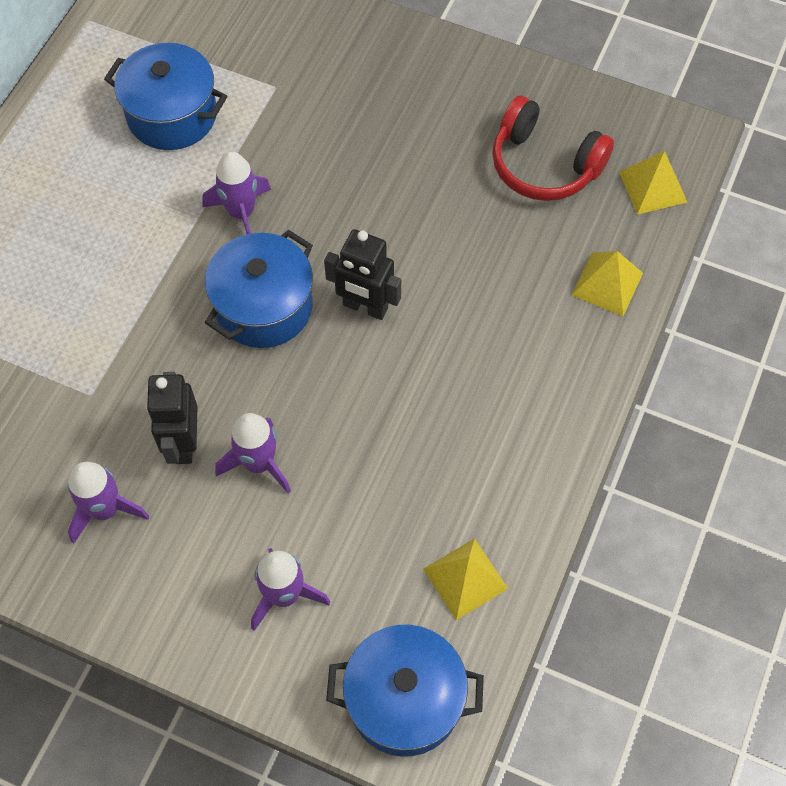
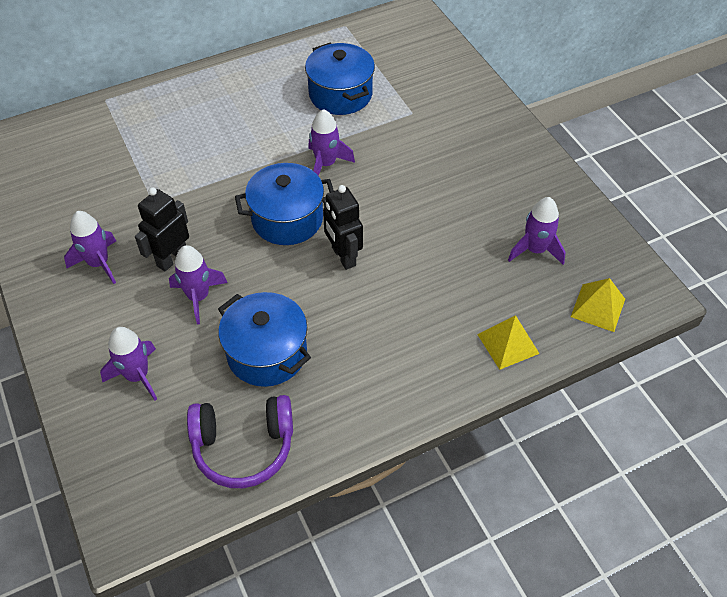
camera: 40 degrees right, 10 degrees down
blue pot [326,625,484,757] -> blue pot moved to [218,292,311,387]
yellow pyramid [423,538,508,620] -> purple headphones [187,395,293,488]
red headphones [492,96,614,201] -> purple rocket [508,197,565,265]

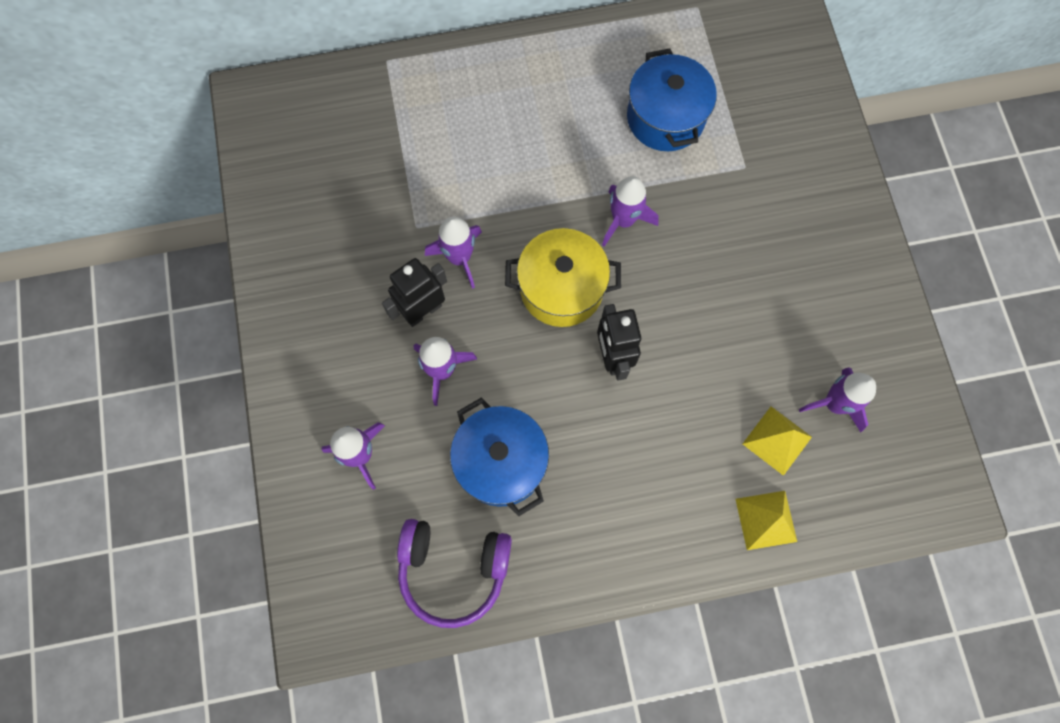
camera: 15 degrees right, 20 degrees up
purple rocket [64,211,116,284] -> purple rocket moved to [425,216,482,289]
blue pot [235,163,334,245] -> yellow pot [505,228,621,327]
yellow pyramid [571,278,625,332] -> yellow pyramid moved to [743,406,812,476]

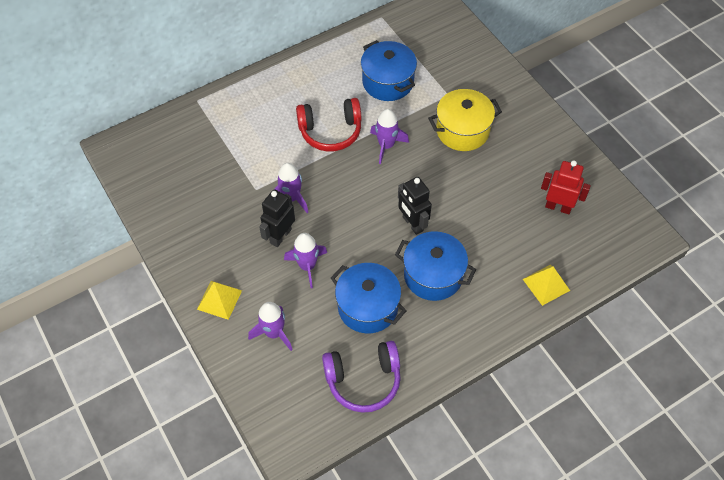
camera: 20 degrees left, 15 degrees down
yellow pot [505,228,621,327] -> yellow pot moved to [428,89,502,151]
yellow pyramid [743,406,812,476] -> yellow pyramid moved to [197,281,242,320]
purple rocket [799,367,876,432] -> red robot [541,160,591,214]
none -> red headphones [296,98,362,152]
none -> blue pot [395,231,476,301]

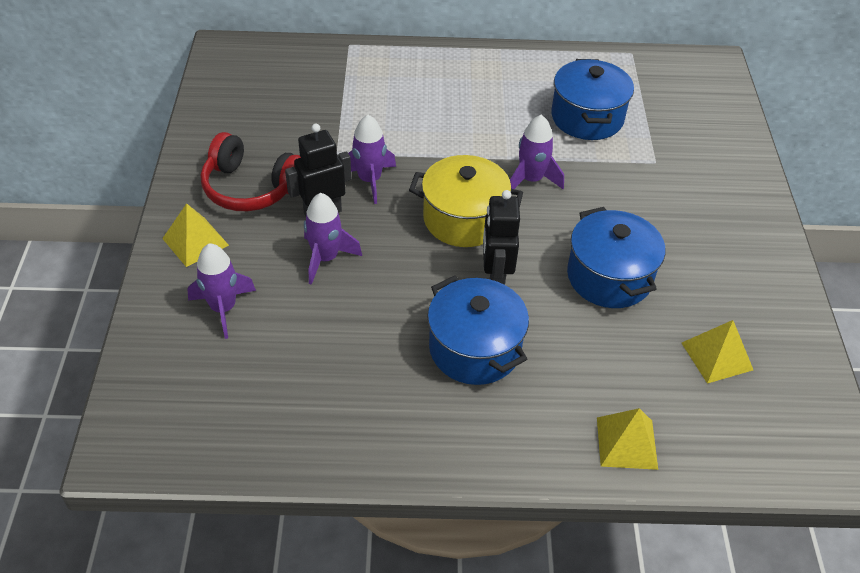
camera: 30 degrees right, 10 degrees down
red headphones [296,98,362,152] -> red headphones moved to [201,132,301,211]
purple headphones [322,341,401,413] -> none
blue pot [331,263,407,333] -> blue pot moved to [567,207,665,308]
yellow pot [428,89,502,151] -> yellow pot moved to [409,155,523,247]
red robot [541,160,591,214] -> yellow pyramid [682,320,753,384]

